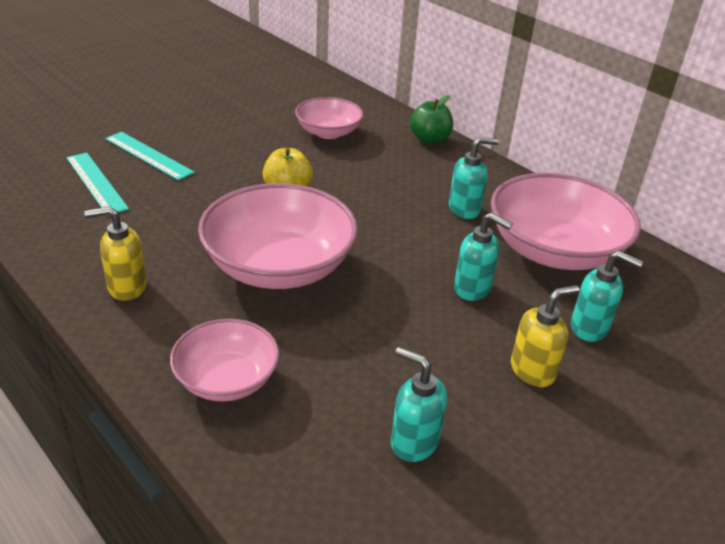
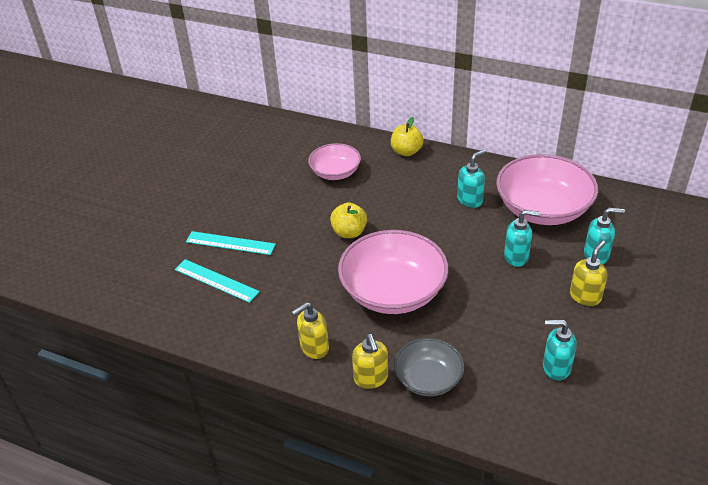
camera: 20 degrees left, 5 degrees up
pink bowl [170,319,279,401] -> grey bowl [394,338,464,396]
green apple [410,95,453,144] -> yellow apple [391,117,424,156]
none -> yellow soap dispenser [352,334,388,389]

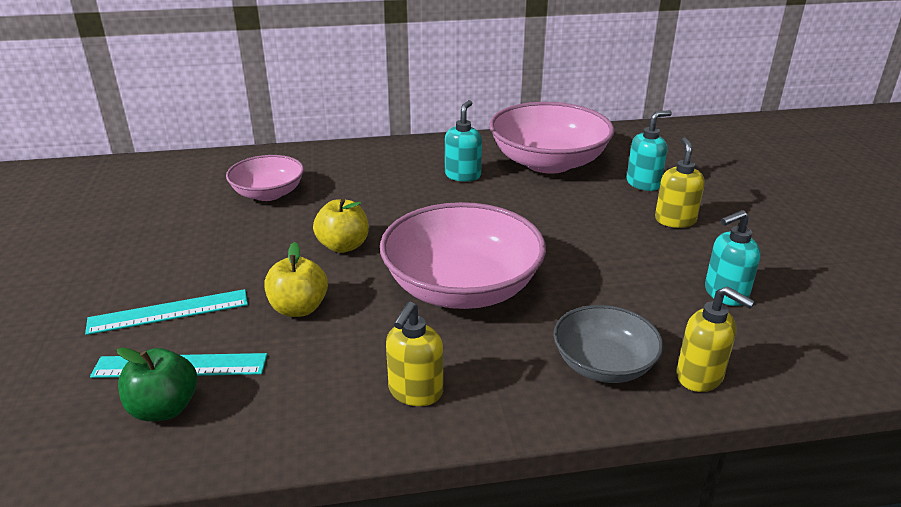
camera: 35 degrees left, 10 degrees down
yellow soap dispenser [352,334,388,389] -> yellow soap dispenser moved to [677,286,755,392]
yellow apple [391,117,424,156] -> yellow apple moved to [264,242,328,317]
turquoise soap dispenser [504,210,541,267] -> none
none -> green apple [117,348,197,421]

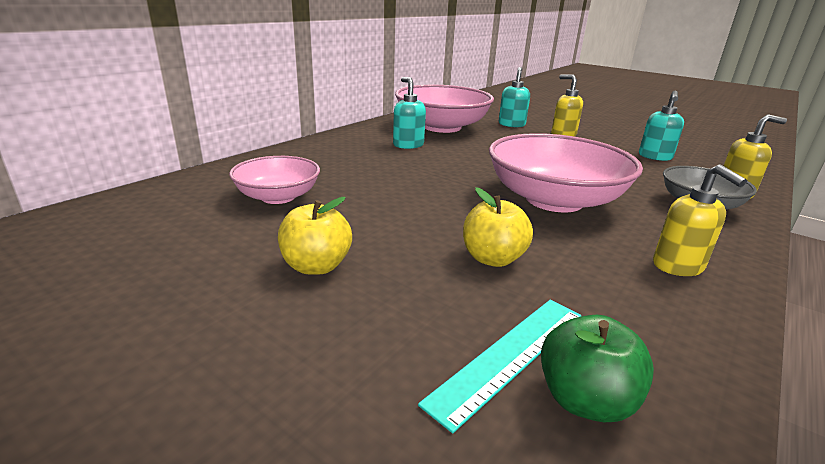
camera: 45 degrees left, 5 degrees down
turquoise ruler [85,289,248,335] -> none
yellow apple [313,199,369,253] -> yellow apple moved to [278,197,352,275]

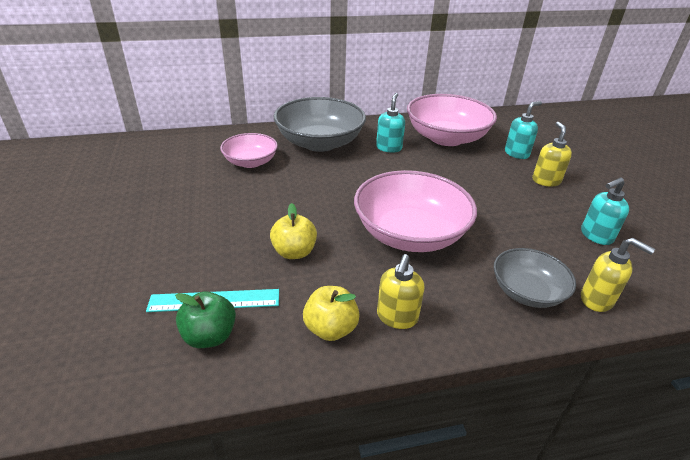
camera: 40 degrees right, 10 degrees up
yellow apple [278,197,352,275] -> yellow apple moved to [303,286,360,341]
none -> grey bowl [274,97,366,152]

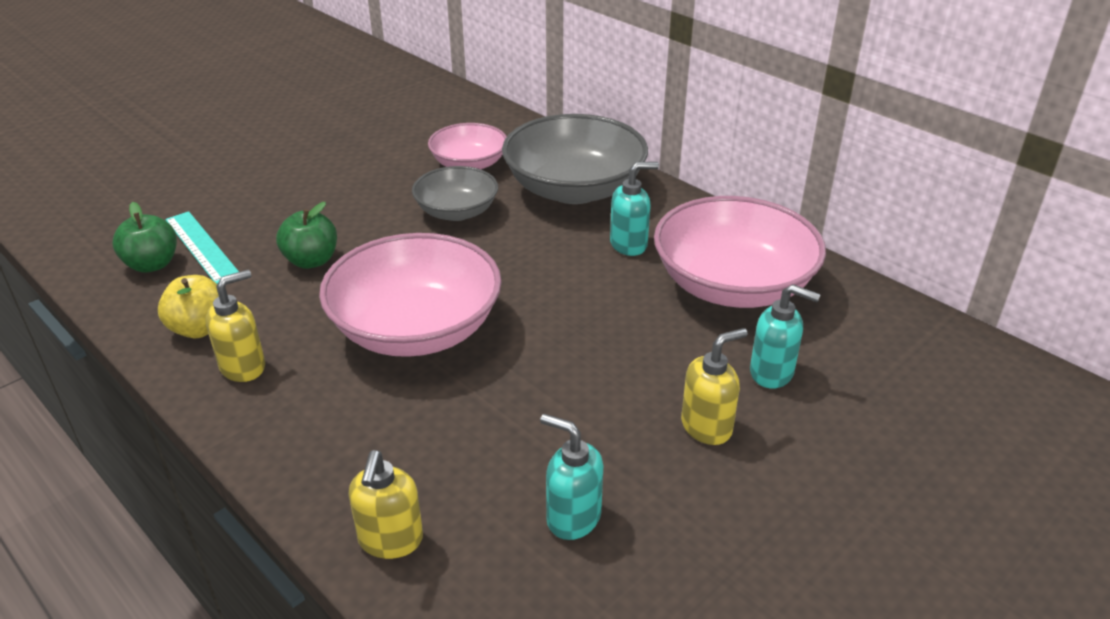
camera: 60 degrees right, 0 degrees up
yellow apple [270,203,317,259] -> green apple [276,202,337,269]
yellow soap dispenser [377,254,424,329] -> yellow soap dispenser turned 150 degrees clockwise [206,270,265,382]
grey bowl [494,248,576,308] -> grey bowl moved to [412,166,498,221]

